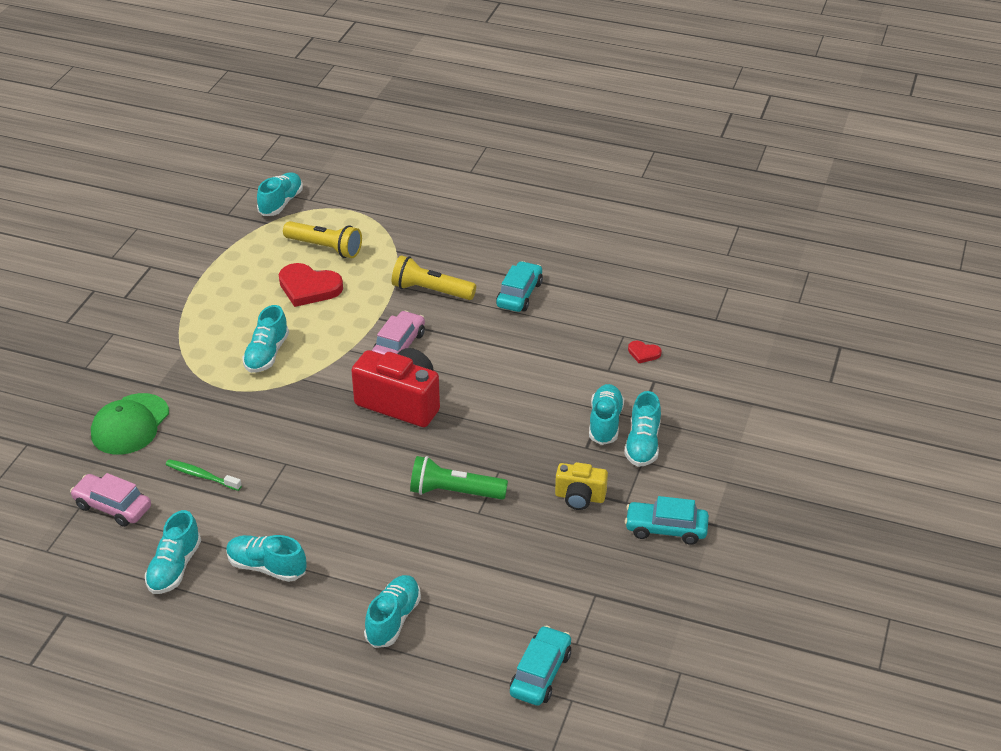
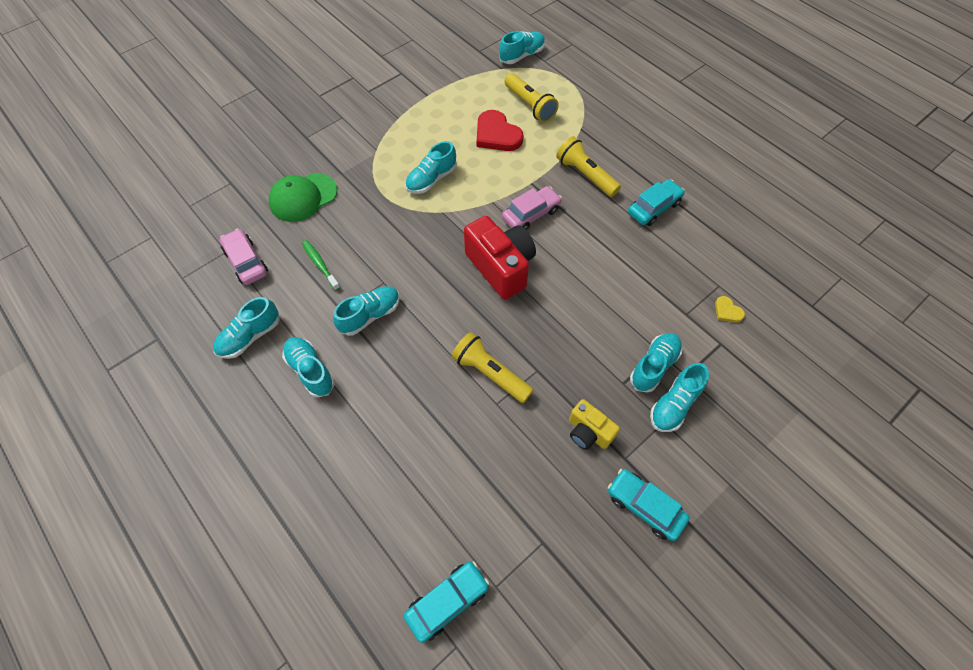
camera: 30 degrees right, 20 degrees up
turquoise shoe [364,575,421,648] -> turquoise shoe moved to [333,286,400,336]
green flashlight [410,456,508,500] -> yellow flashlight [451,332,533,403]
red heart [628,341,662,363] -> yellow heart [715,296,745,323]

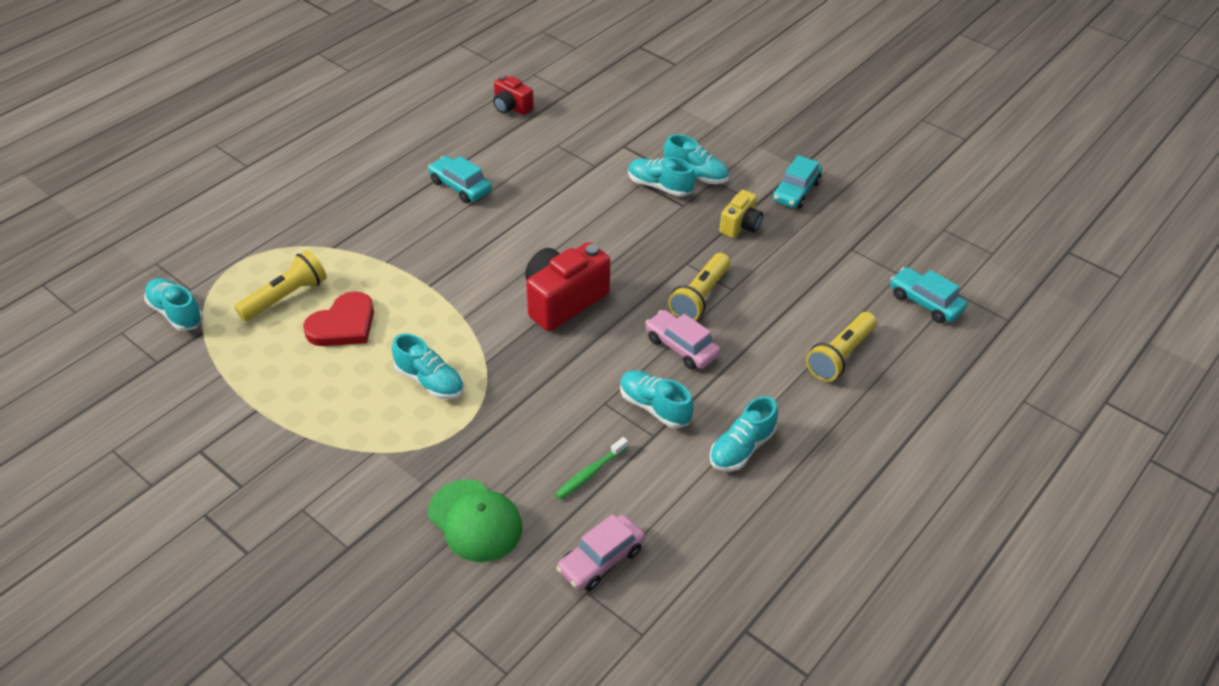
camera: 100 degrees left, 15 degrees down
turquoise shoe [213,297,280,359] -> none
pink car [502,186,562,230] -> pink car moved to [645,310,720,370]
yellow flashlight [556,136,621,197] -> yellow flashlight moved to [806,312,877,382]
yellow heart [715,296,745,323] -> none
none -> red camera [493,75,534,115]

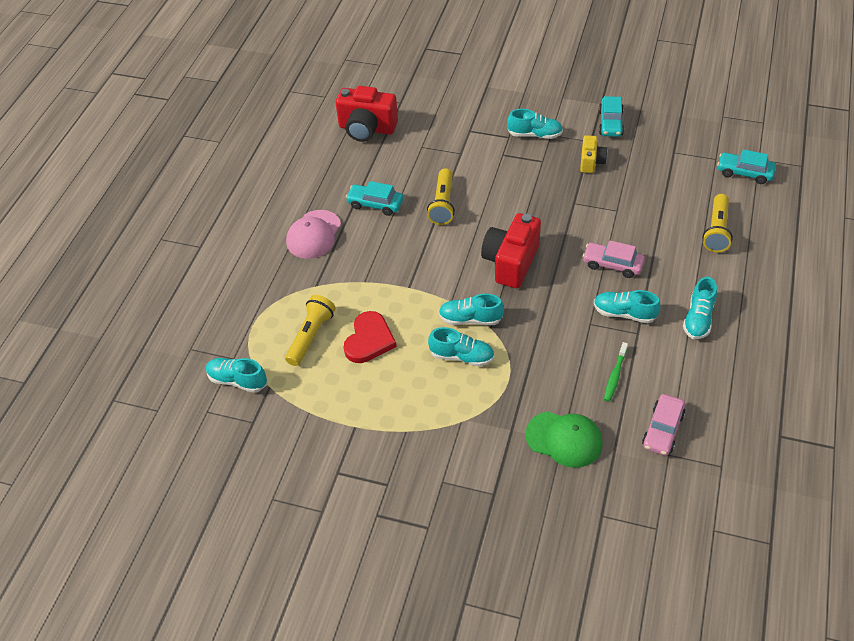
camera: 20 degrees left, 5 degrees up
red camera [493,75,534,115] -> red camera [336,86,398,142], size x1.77
turquoise shoe [628,158,695,197] -> turquoise shoe moved to [439,293,504,325]
yellow flashlight [668,253,730,320] -> yellow flashlight moved to [427,168,455,225]
none -> pink cap [286,210,341,259]

